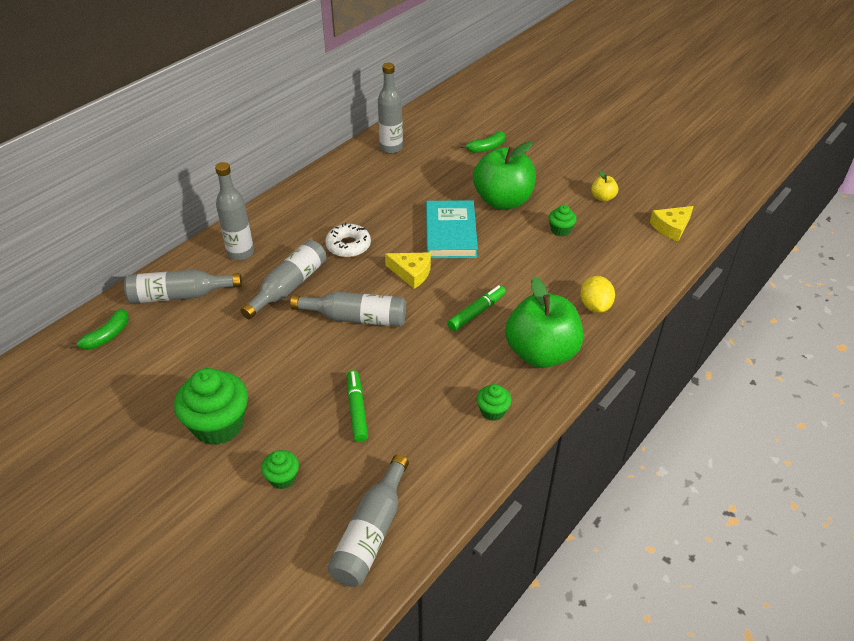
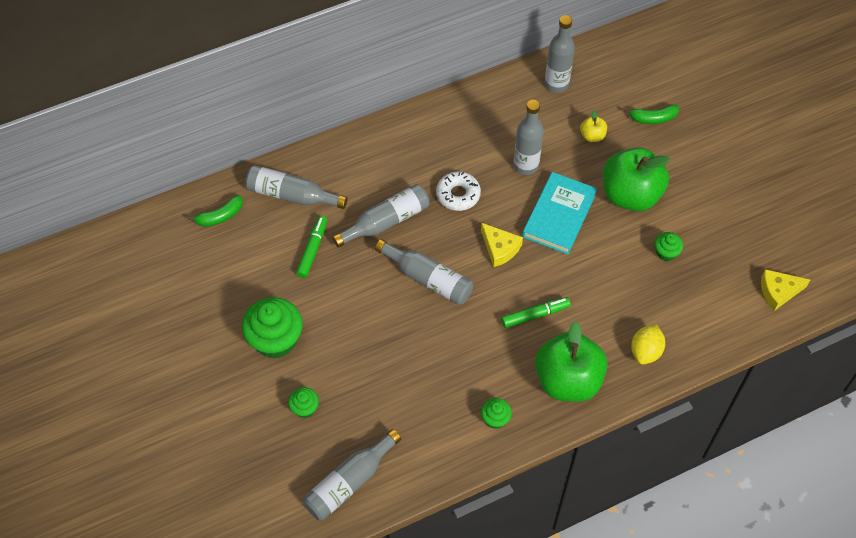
camera: 25 degrees right, 15 degrees up
grey bottle [215,162,254,261] -> grey bottle moved to [513,100,544,175]
green marker [347,370,368,442] -> green marker moved to [296,216,328,278]
yellow apple [591,170,618,202] -> yellow apple moved to [580,111,607,142]

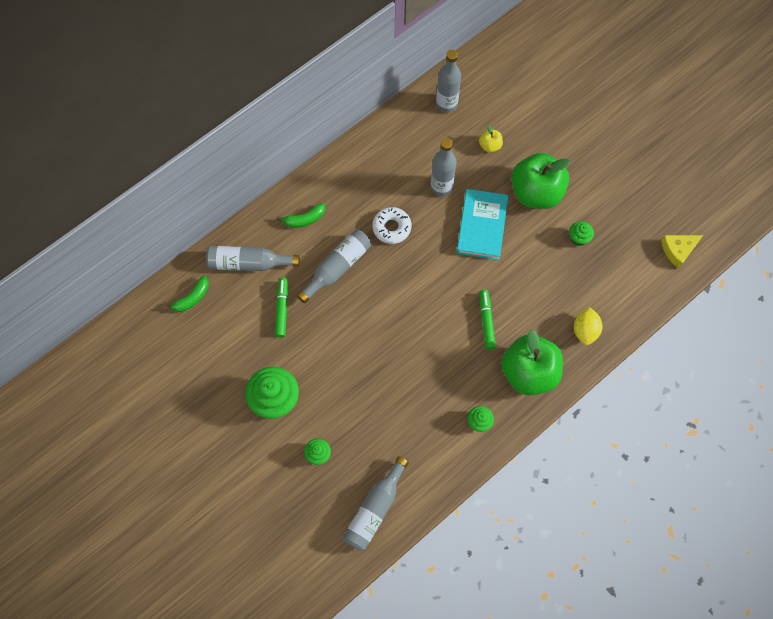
camera: 15 degrees left, 10 degrees up
grey bottle [375,239,473,305] -> none
yellow cheese [481,223,523,267] -> none
green marker [501,297,571,328] -> green marker turned 60 degrees counterclockwise [479,290,496,350]
green banana [624,105,679,124] -> green banana moved to [276,203,325,228]

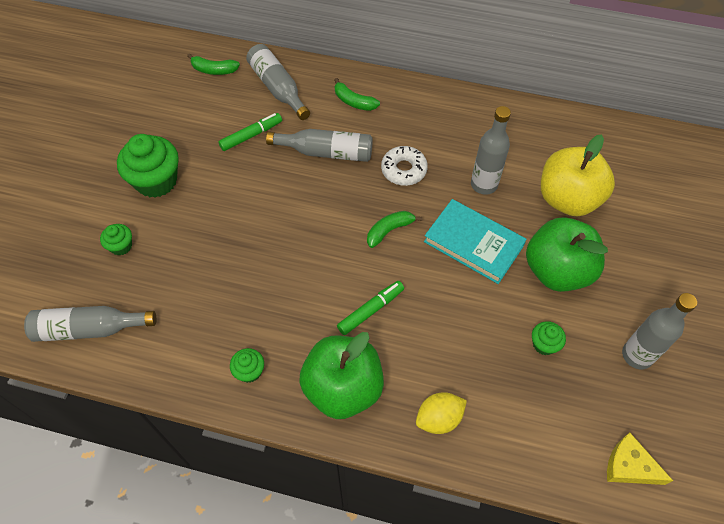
camera: 55 degrees right, 10 degrees down
grey bottle [436,50,461,113] -> grey bottle moved to [622,293,697,369]
turquoise book [456,189,508,260] -> turquoise book turned 60 degrees clockwise [424,199,527,284]
yellow apple [479,125,503,153] -> yellow apple [541,134,615,216], size x2.33
none -> green banana [367,211,422,248]

